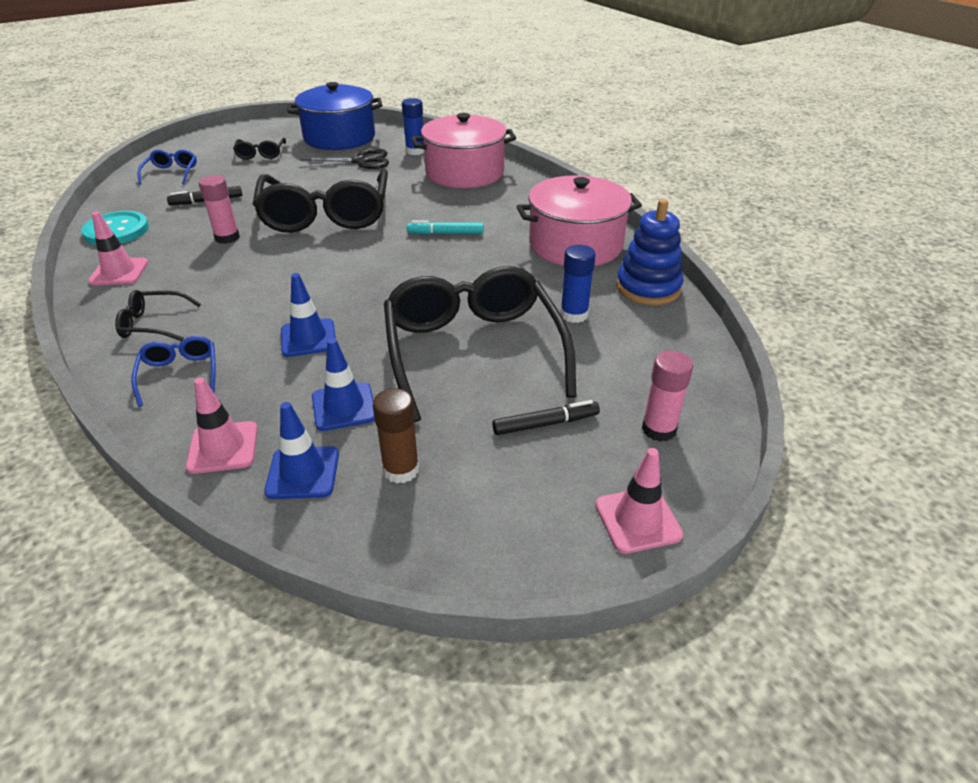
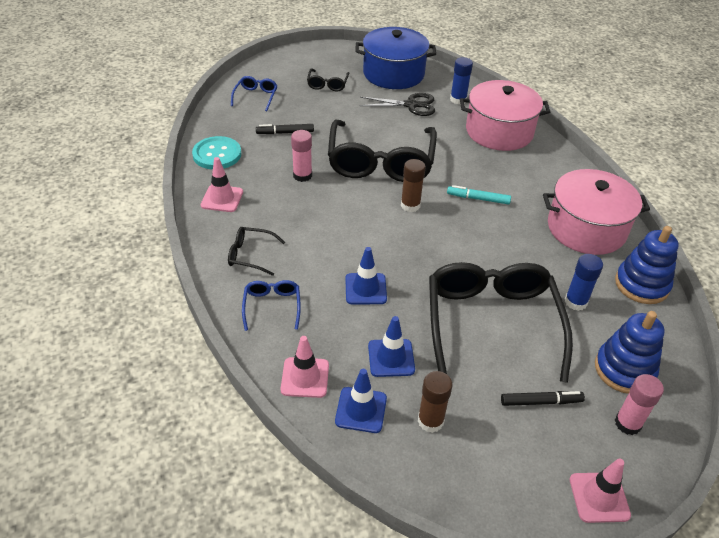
camera: 10 degrees right, 5 degrees up
none -> brown glue stick [401,159,426,212]
none -> blue stacking toy [595,311,665,394]

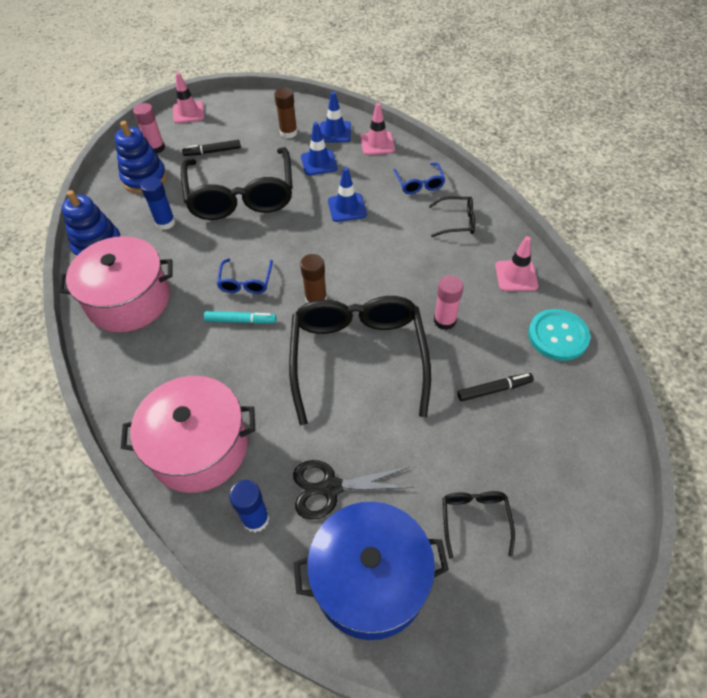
camera: 175 degrees right, 10 degrees up
blue glasses [231,76,278,111] -> blue glasses moved to [217,259,273,294]

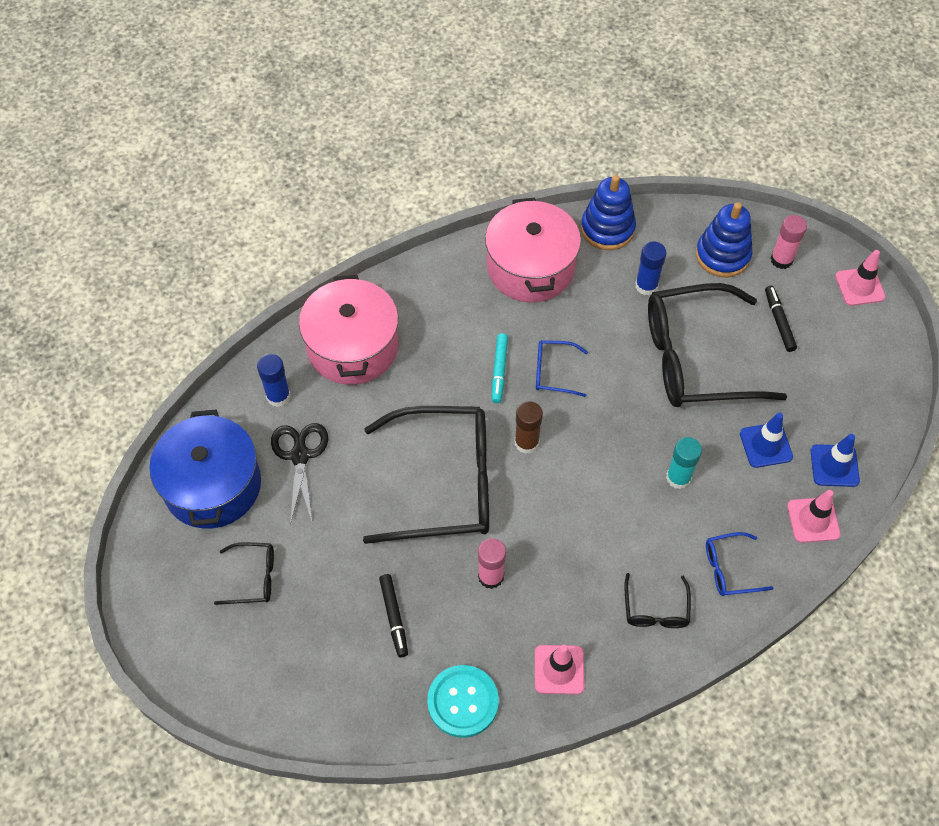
camera: 90 degrees right, 5 degrees up
brown glue stick [274,88,297,138] -> none
blue traffic cone [328,167,367,222] -> turquoise glue stick [666,437,702,489]

